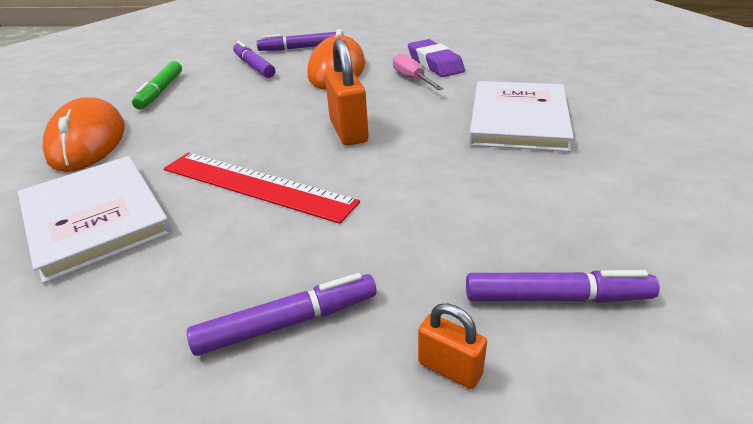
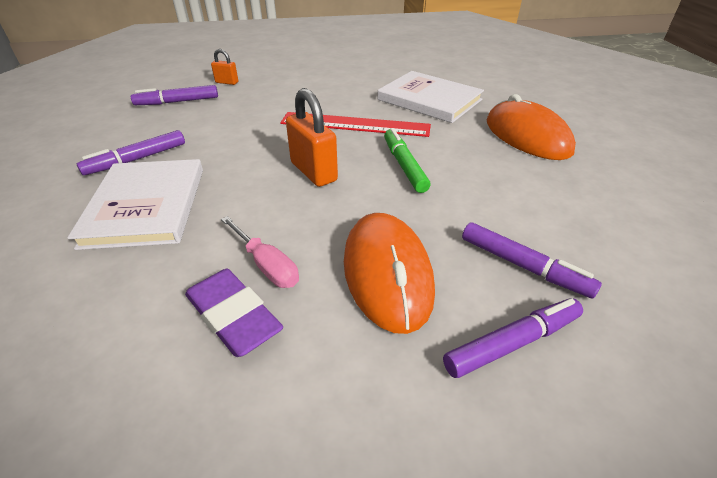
camera: 160 degrees right, 5 degrees up
green marker [132,61,182,109] -> green marker moved to [384,128,431,193]
purple marker [187,273,377,356] -> purple marker moved to [77,130,185,175]

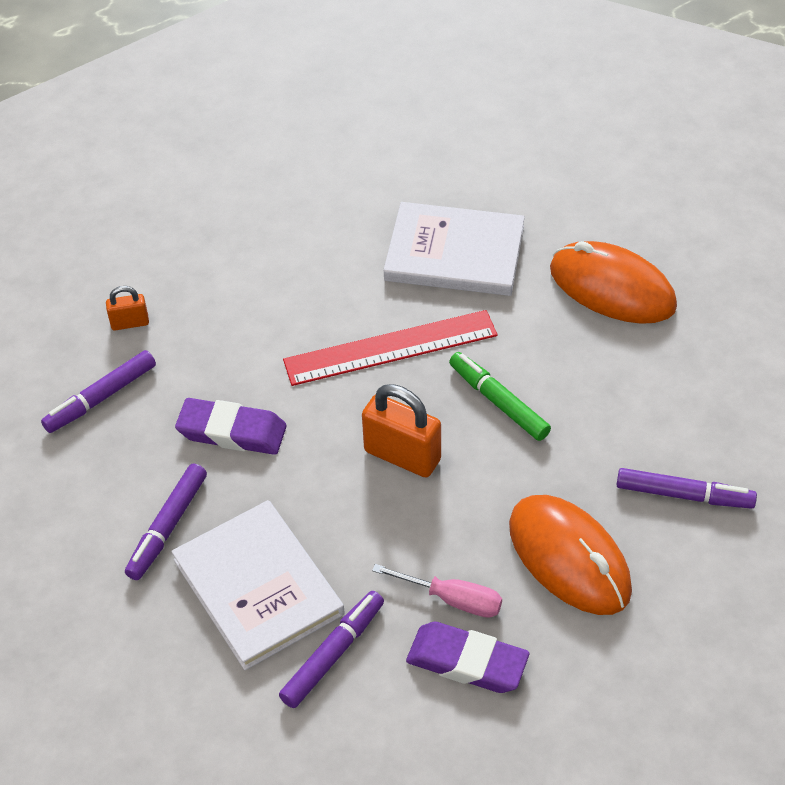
camera: 25 degrees left, 10 degrees up
purple marker [443,298,583,378] -> purple marker moved to [279,591,384,708]
none -> purple eraser [175,398,287,455]

